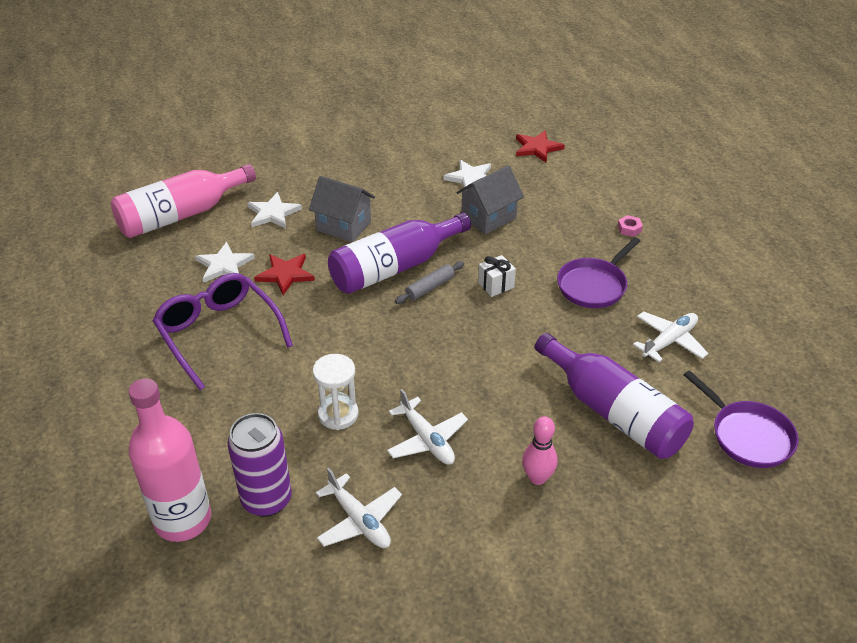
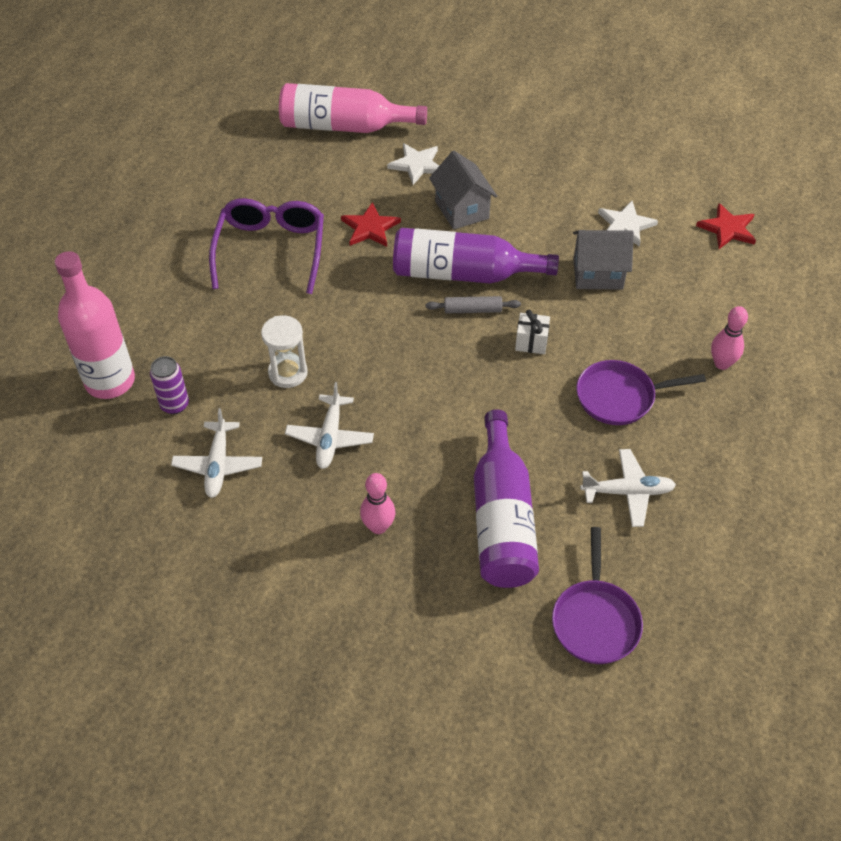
camera: 40 degrees right, 10 degrees up
white star [195,242,255,283] -> none
purple can [227,413,292,517] -> purple can [150,356,189,414], size x0.63
pink nut [618,215,643,237] -> pink bowling pin [711,306,748,370]

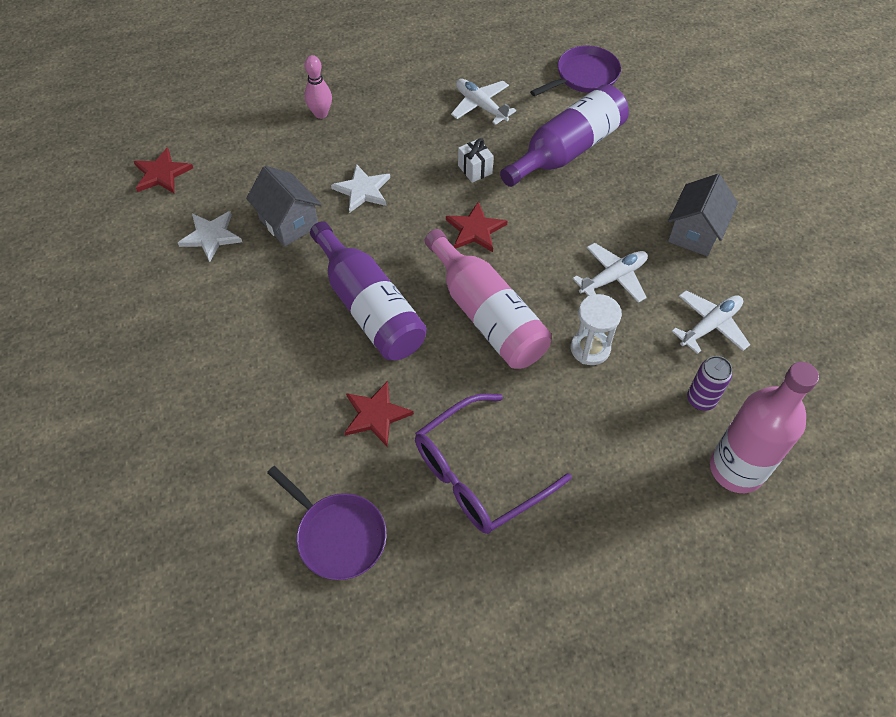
camera: 130 degrees left, 5 degrees up
pink bottle [279,83,427,133] -> pink bottle moved to [424,229,552,369]
pink bowling pin [360,473,395,534] -> none
white star [387,143,439,185] -> white star moved to [331,164,390,213]
grey rolling pin [426,296,521,313] -> none
grey house [429,151,497,230] -> grey house moved to [668,174,738,256]
white gift [515,310,550,354] -> white gift moved to [458,138,494,183]
purple pan [576,360,706,425] -> purple pan moved to [267,466,387,580]
none -> red star [446,202,508,252]

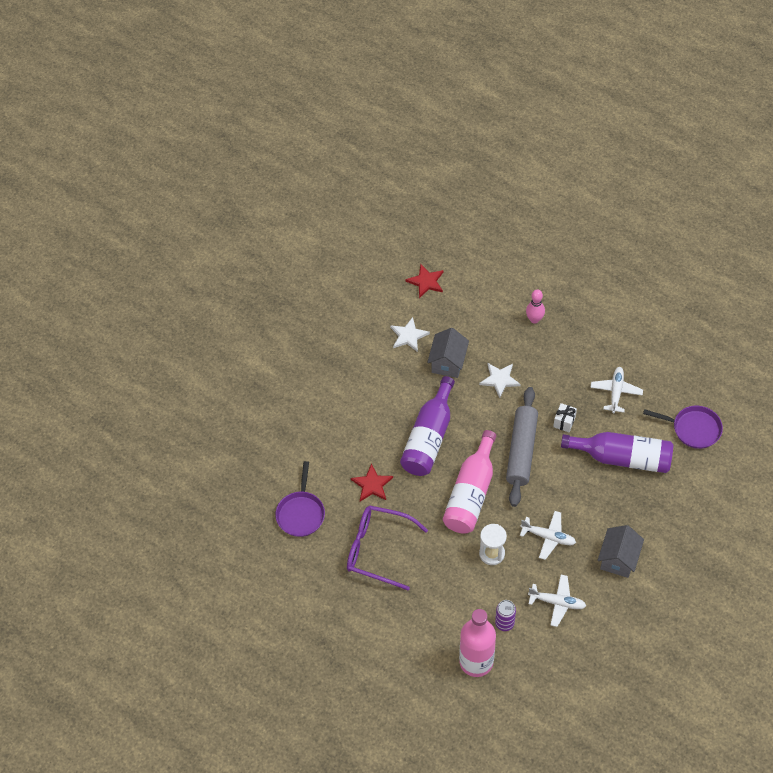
camera: 55 degrees right, 0 degrees up
red star [446,202,508,252] -> grey rolling pin [506,387,538,507]
grey house [668,174,738,256] -> grey house turned 60 degrees counterclockwise [598,525,644,578]

